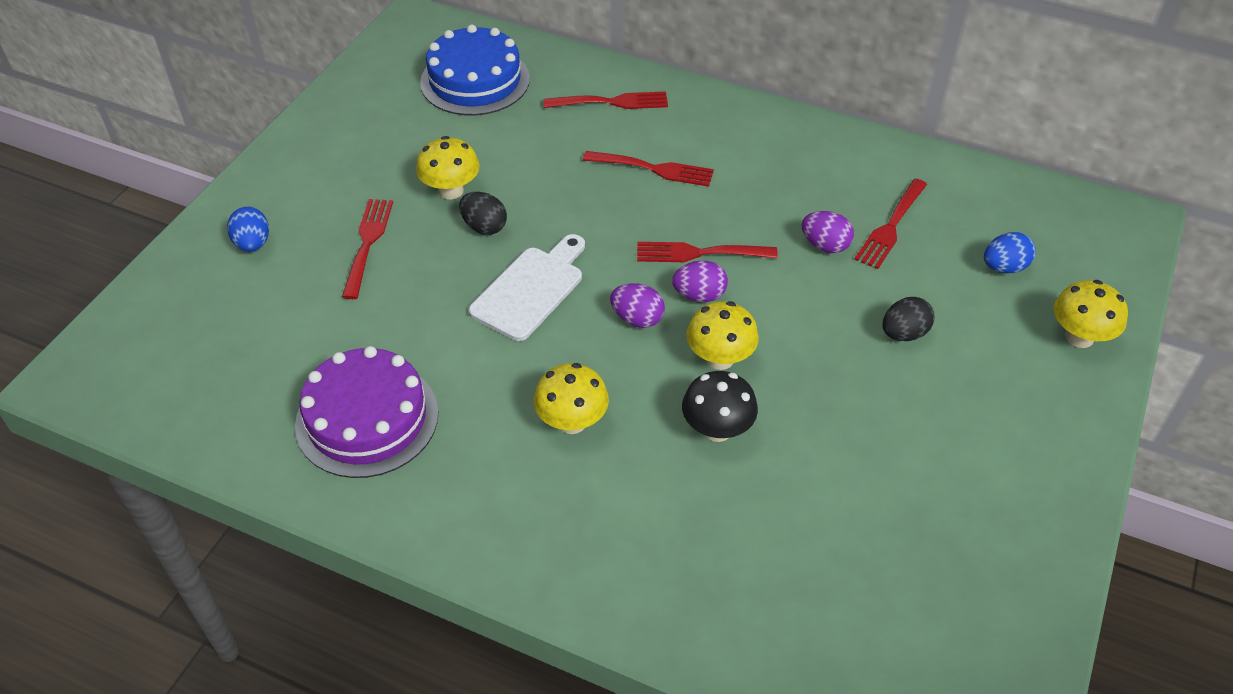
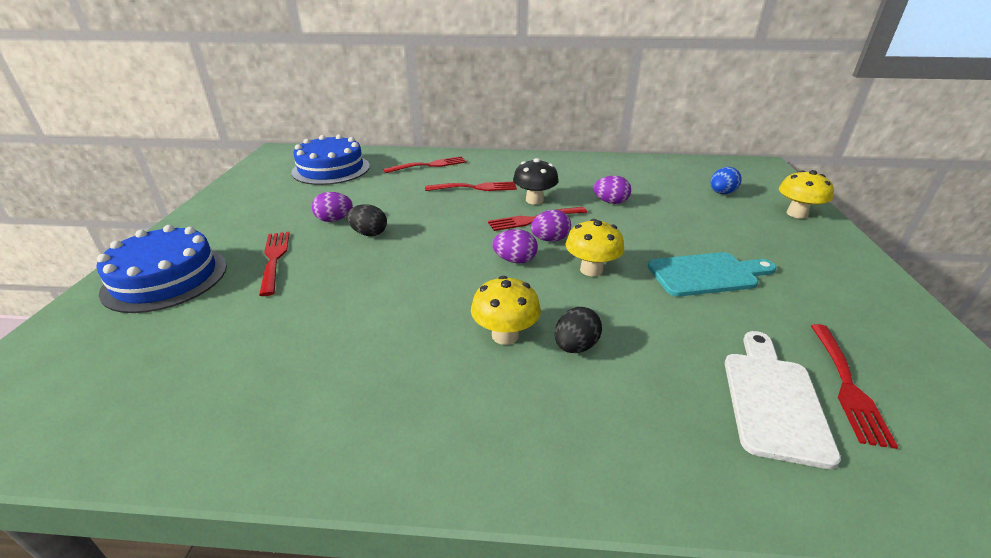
camera: 20 degrees left, 15 degrees down
blue egg [227,206,269,252] -> blue cake [97,225,227,313]
purple cake [295,346,439,478] -> none
yellow mushroom [416,136,480,199] -> purple egg [312,192,353,222]
white cutting board [469,234,585,341] -> white cutting board moved to [725,331,841,469]
black mushroom [682,371,758,442] -> black mushroom moved to [513,158,559,205]
red fork [854,179,927,269] -> red fork moved to [811,324,898,449]
black egg [882,297,934,341] -> black egg moved to [555,307,602,353]
none -> turquoise cutting board [648,252,777,297]

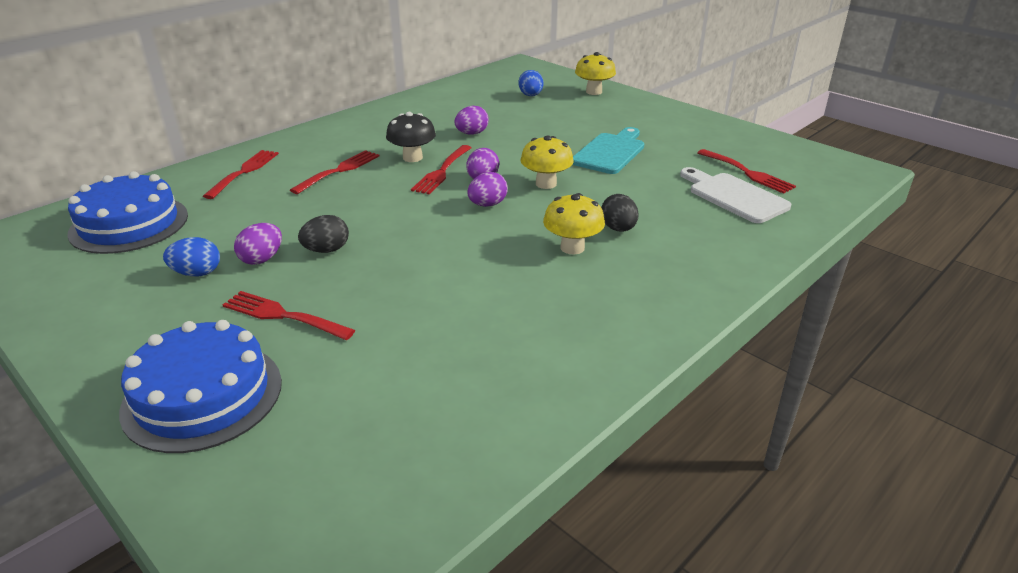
camera: 50 degrees left, 0 degrees up
none -> blue egg [163,237,220,276]

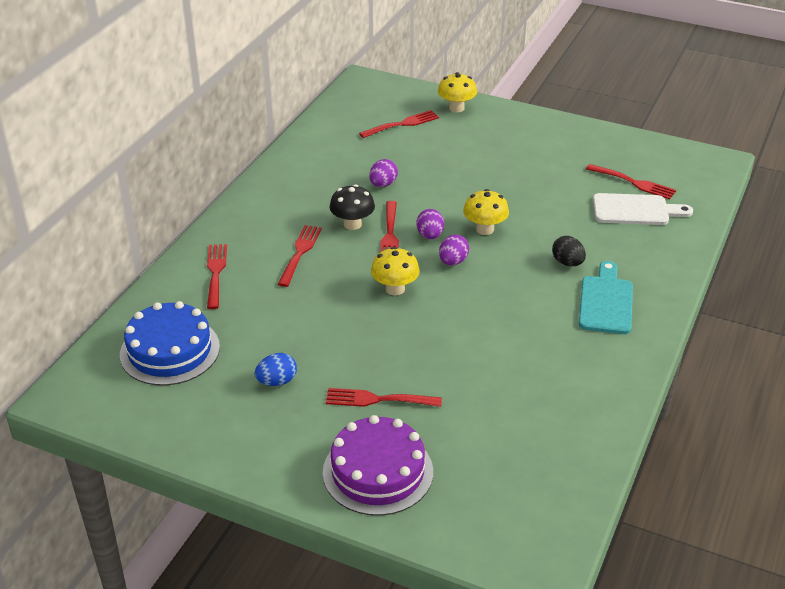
camera: 20 degrees left, 5 degrees up
blue cake [119,320,282,453] -> purple cake [323,415,433,516]
purple egg [234,223,282,265] -> none
black egg [298,215,349,253] -> none
blue egg [519,70,544,96] -> red fork [359,110,439,138]
yellow mushroom [543,193,605,254] -> yellow mushroom moved to [371,247,420,296]
turquoise cutting board [573,127,644,174] -> turquoise cutting board moved to [579,261,633,334]
white cutting board [680,167,791,223] -> white cutting board turned 150 degrees clockwise [593,193,693,225]

